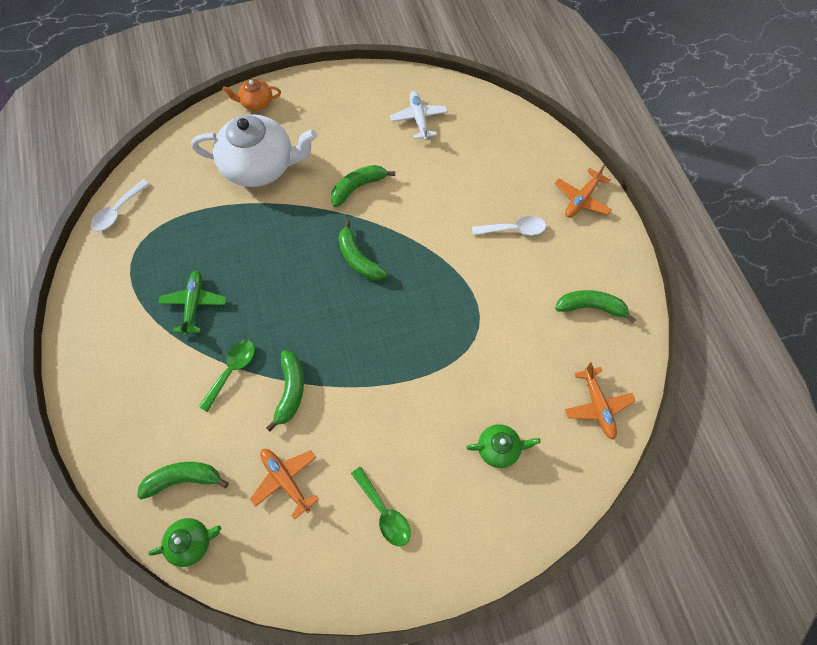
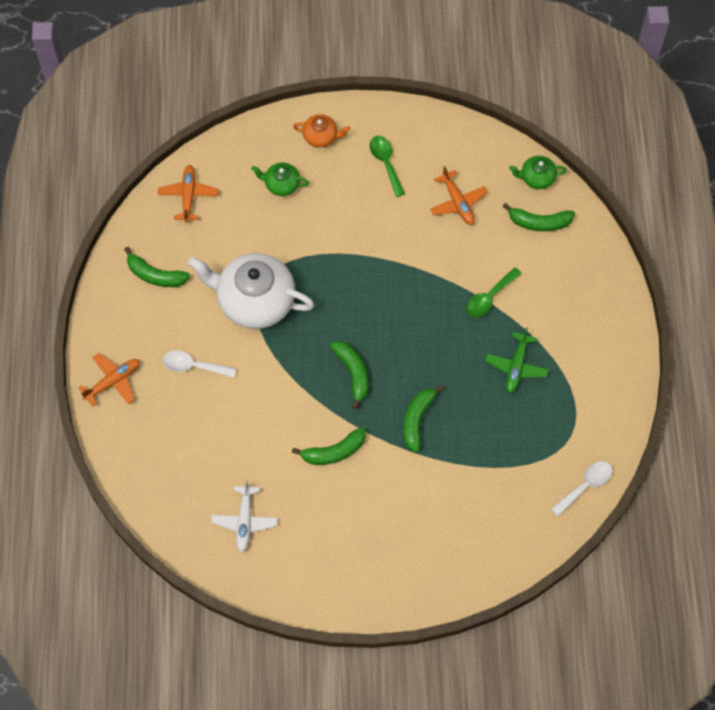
camera: 165 degrees left, 0 degrees up
white teapot [191,114,317,187] -> white teapot moved to [188,253,314,329]
orange teapot [222,79,281,111] -> orange teapot moved to [293,114,350,147]
green banana [266,350,304,432] -> green banana moved to [403,385,444,452]

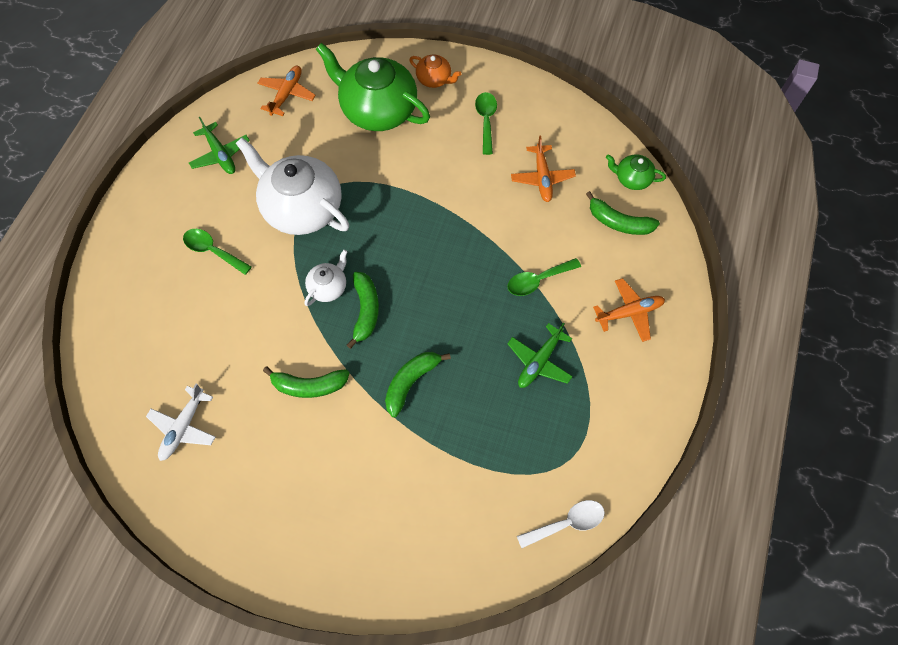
camera: 20 degrees right, 0 degrees up
orange plane [78,353,140,407] -> orange plane moved to [593,278,665,342]
green banana [124,247,190,287] -> green plane [189,117,250,174]
white spoon [163,350,236,378] -> green spoon [183,229,252,275]
green teapot [251,162,309,196] -> green teapot [316,43,430,131], size x2.14
none -> white teapot [304,250,348,306]

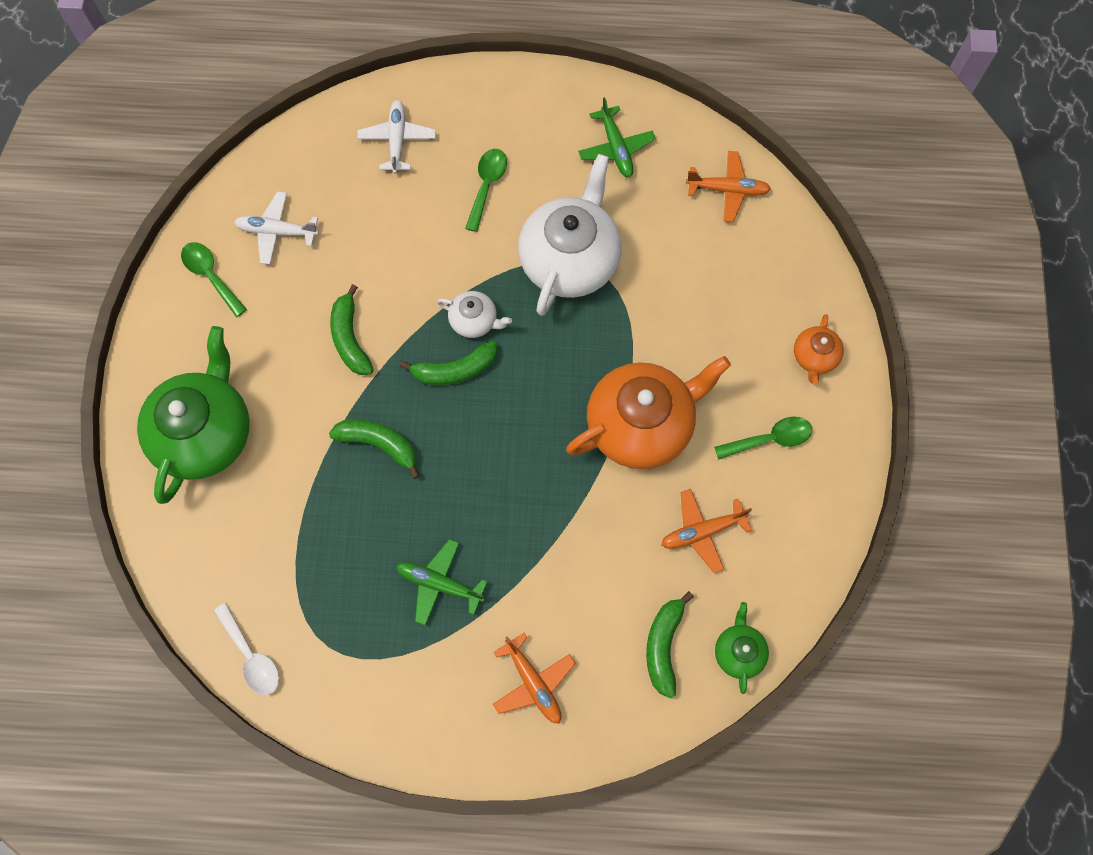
camera: 75 degrees right, 5 degrees up
green plane [189,117,250,174] -> green plane turned 60 degrees counterclockwise [578,97,656,178]
green teapot [316,43,430,131] -> green teapot moved to [137,326,250,504]
green spoon [507,258,581,296] -> green spoon moved to [181,242,247,317]
none -> white plane [357,100,436,174]
none -> orange teapot [566,356,731,469]

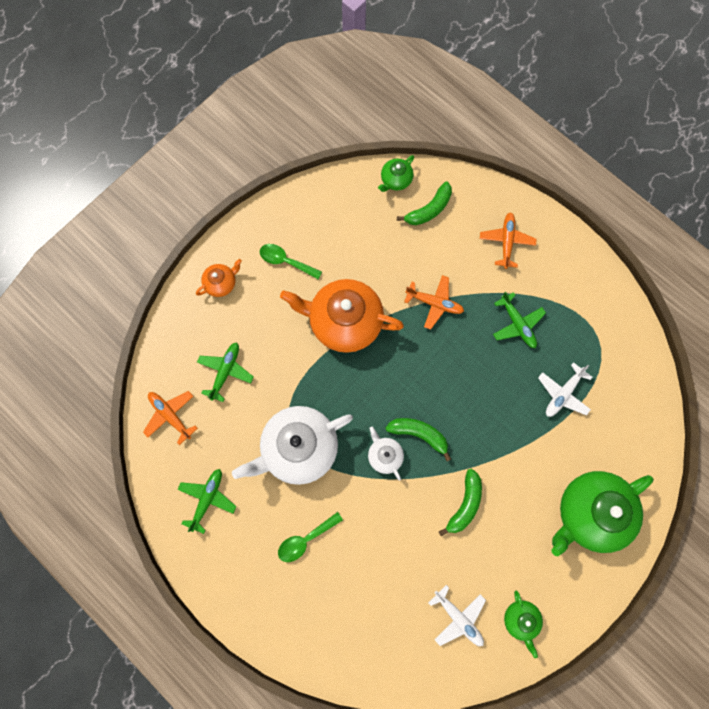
camera: 140 degrees left, 5 degrees up
green spoon [181,242,247,317] -> green teapot [504,590,543,658]
white spoon [214,603,279,695] -> none
green banana [329,419,420,479] -> none
white plane [357,100,436,174] -> white plane moved to [538,362,592,417]
orange plane [661,489,752,573] -> orange plane moved to [404,275,464,330]
none -> green plane [197,343,254,402]

